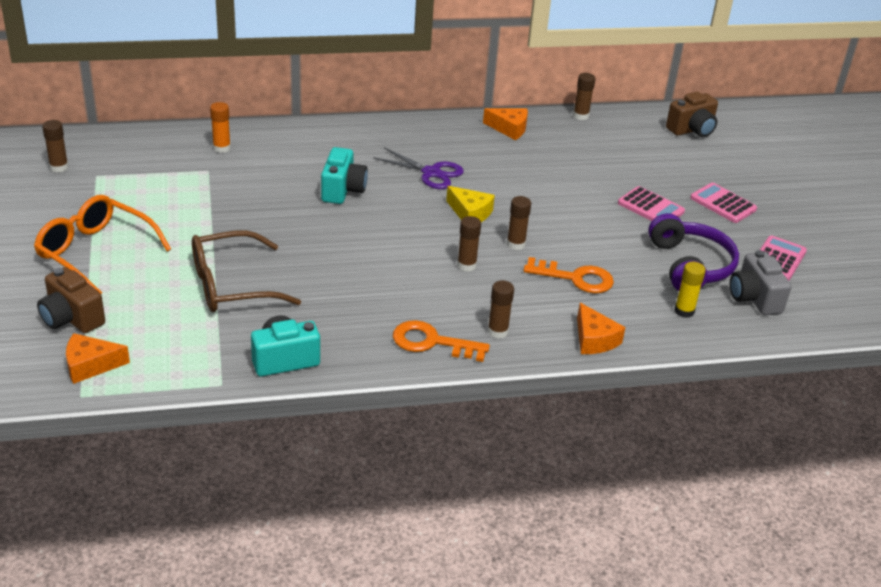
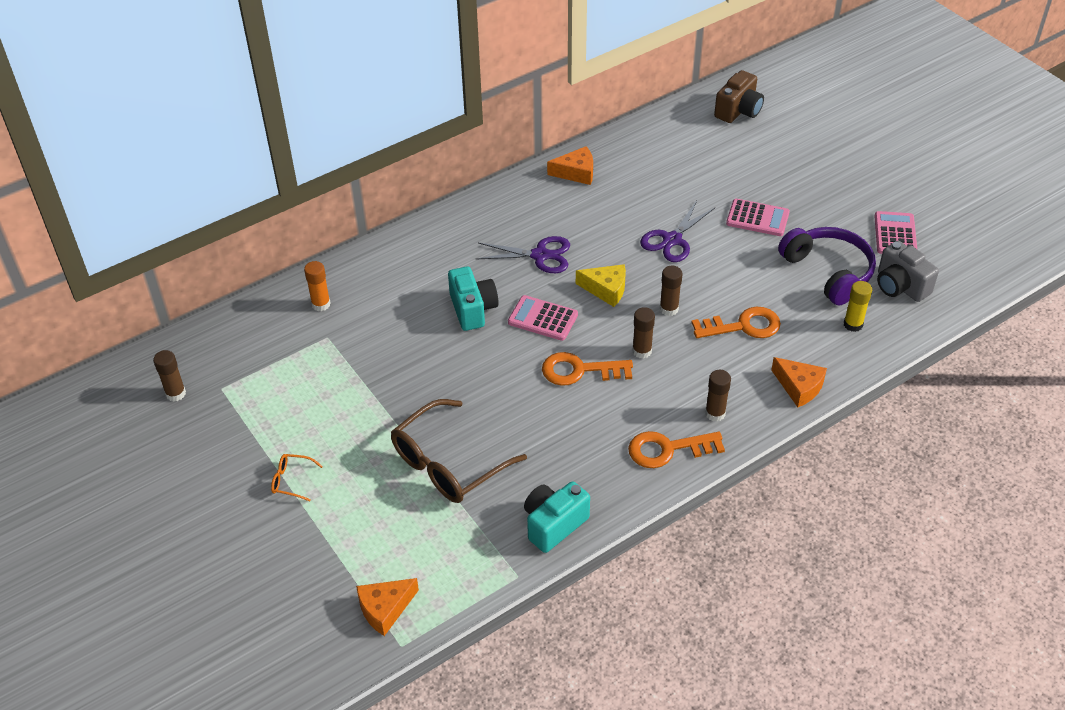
camera: 20 degrees left, 10 degrees up
orange glasses [34,195,171,294] -> orange glasses [271,454,323,501], size x0.43
brown camera [37,267,105,333] -> none
brown glue stick [573,73,595,120] -> none
pink calculator [690,183,757,223] -> pink calculator moved to [508,295,578,341]
none -> orange key [542,352,633,386]
none -> purple scissors [640,201,715,262]

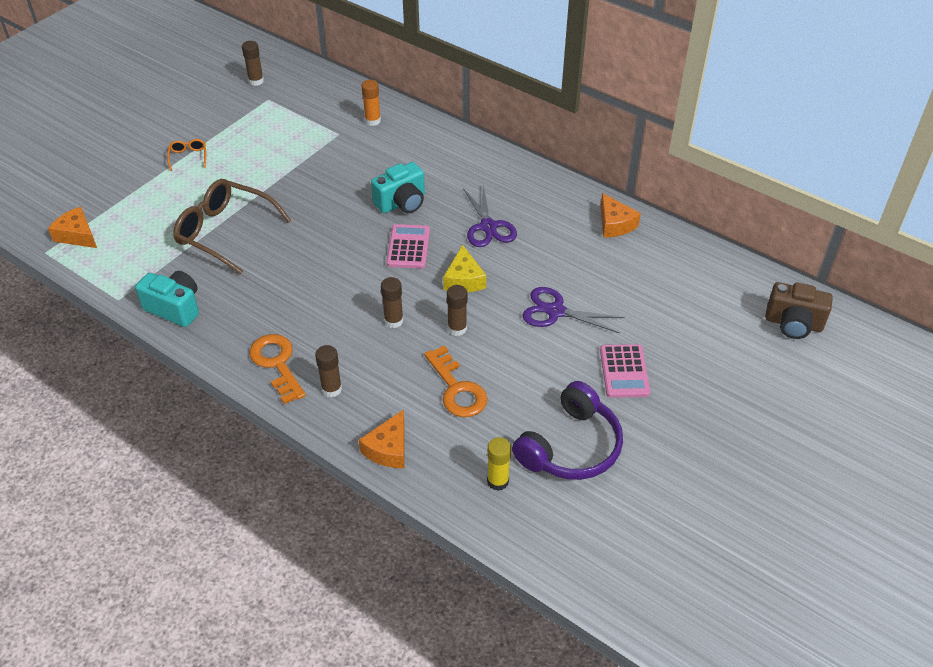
camera: 70 degrees right, 0 degrees up
orange key [542,352,633,386] -> none
pink calculator [874,211,917,254] -> none
grey camera [877,241,939,302] -> none

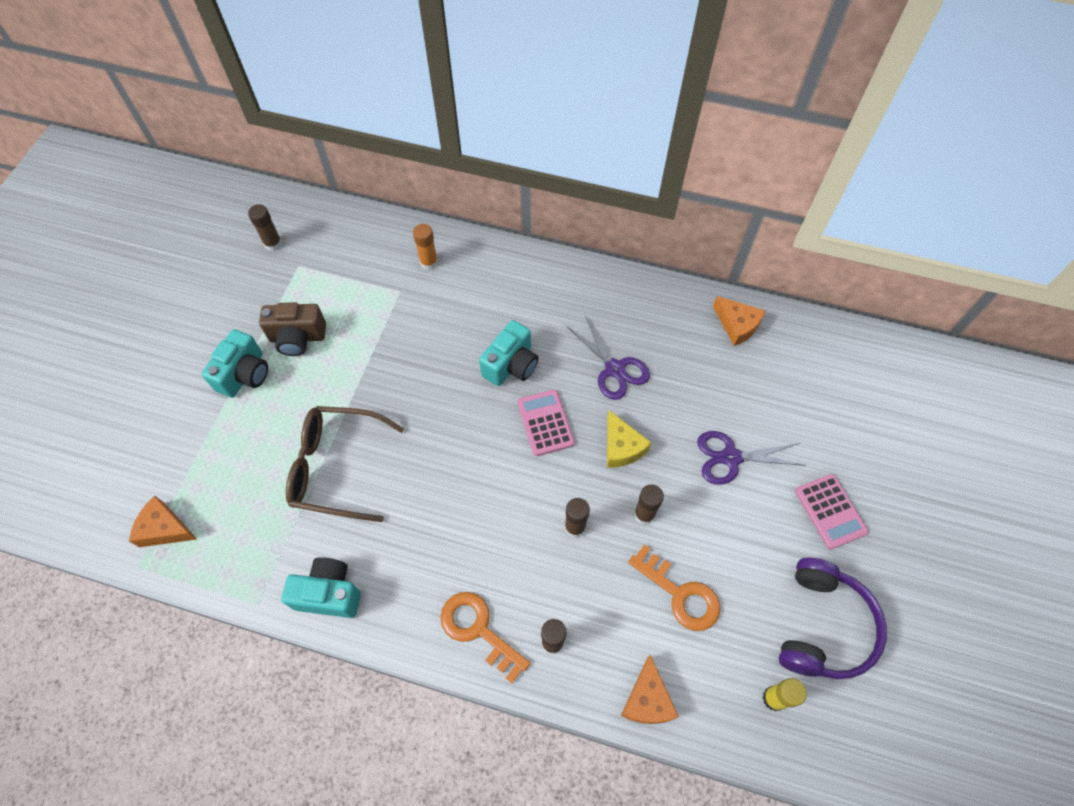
camera: 20 degrees left, 15 degrees up
orange glasses [167,139,206,171] -> turquoise camera [202,329,268,398]
brown camera [765,282,833,339] -> brown camera moved to [259,302,326,356]

